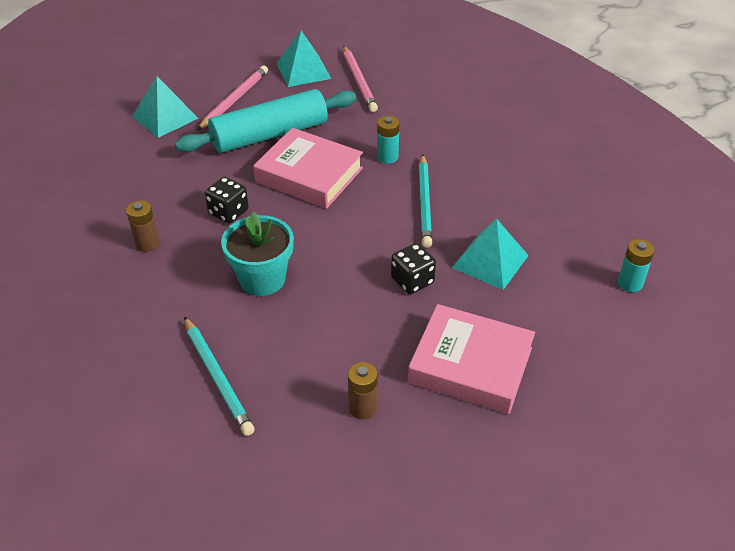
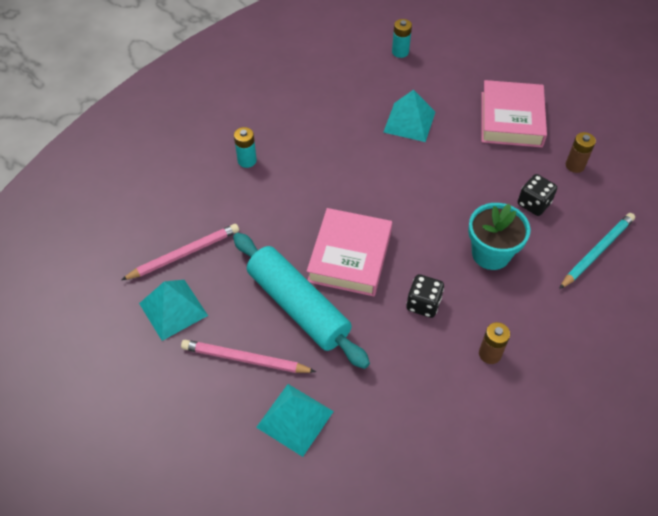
camera: 105 degrees left, 10 degrees up
turquoise battery [377,116,400,164] -> turquoise battery moved to [234,127,257,168]
black dice [391,243,436,294] -> black dice moved to [518,174,557,216]
turquoise pencil [419,154,432,248] -> none

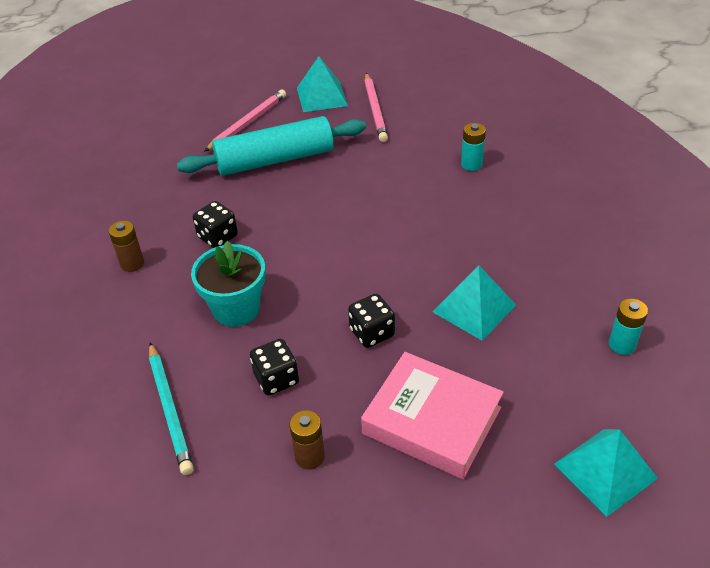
camera: 115 degrees right, 10 degrees down
turquoise pyramid [256,384,334,457] -> turquoise pyramid moved to [554,429,658,517]
pink book [307,208,392,296] -> none
none -> black dice [348,294,395,348]

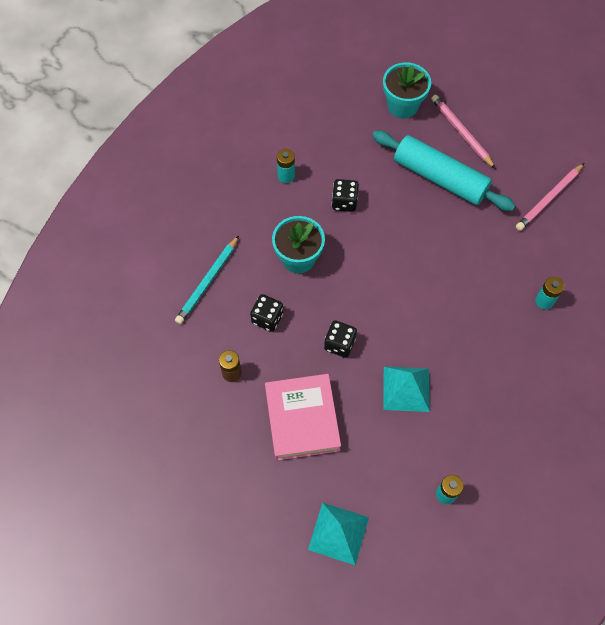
camera: 50 degrees right, 20 degrees up
brown battery [109,221,144,272] -> turquoise battery [277,149,295,183]
pink pencil [204,90,286,152] -> pink pencil turned 120 degrees counterclockwise [431,95,496,169]
turquoise pyramid [297,56,348,112] -> none
none -> turquoise flower pot [383,62,431,118]

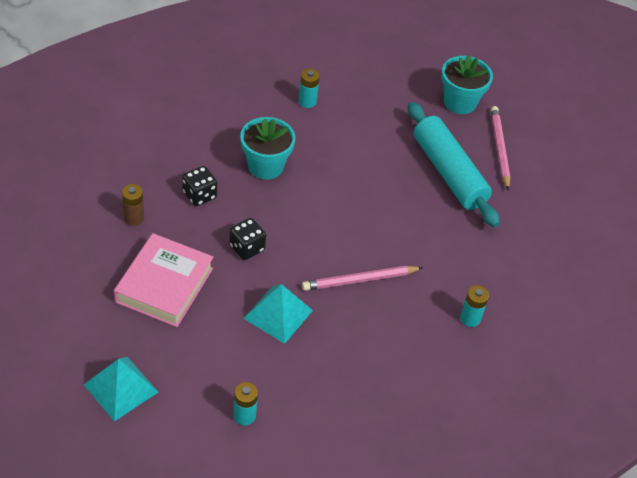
camera: 25 degrees right, 15 degrees down
turquoise pencil [175,236,239,324] -> none
black dice [332,179,359,212] -> none
pink pencil [516,163,584,231] -> pink pencil moved to [302,266,423,291]

